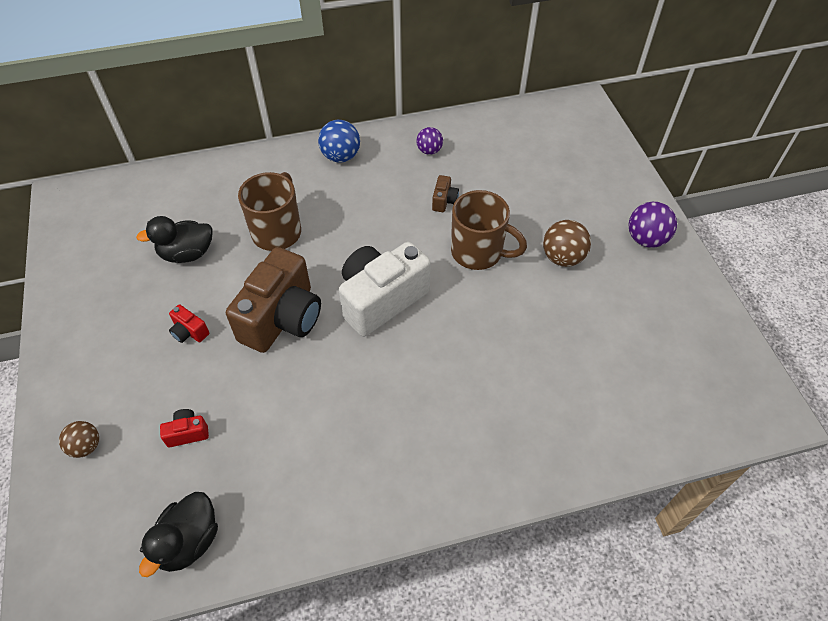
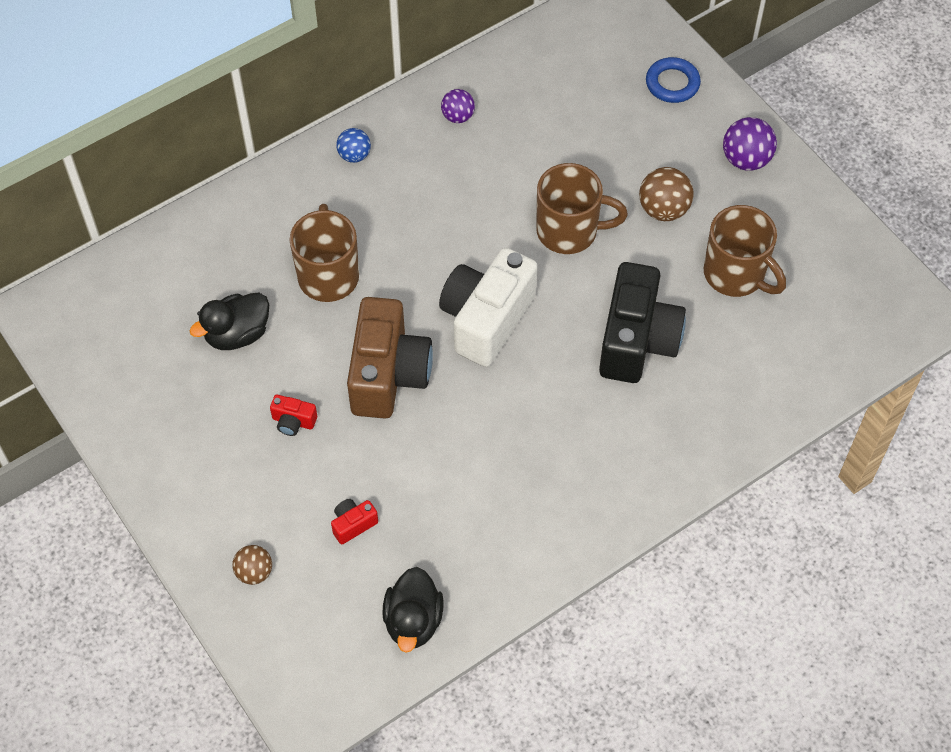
camera: 20 degrees left, 5 degrees up
blue ball [318,120,360,162] -> blue ball [336,128,371,163], size x0.65
brown camera [432,175,459,212] -> none
none -> black camera [599,262,686,383]
none -> blue ring [646,57,701,103]
none -> brown mug [704,205,786,297]

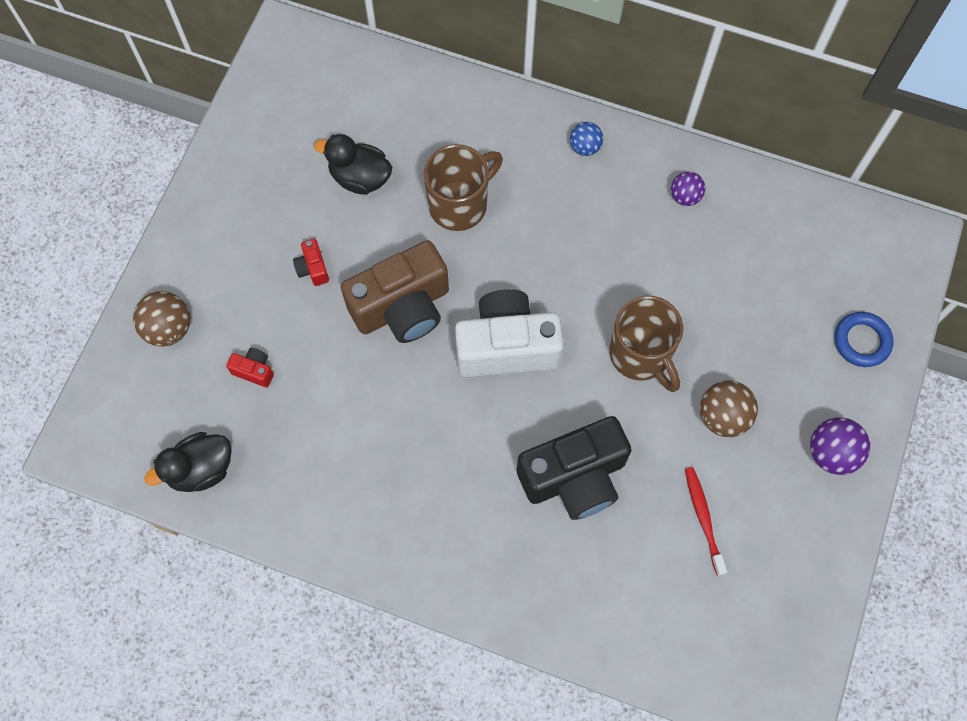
camera: 55 degrees right, 10 degrees up
brown ball [232,545,272,585] -> brown ball [133,291,190,347], size x1.54
brown mug [704,205,786,297] -> red toothbrush [685,467,727,576]

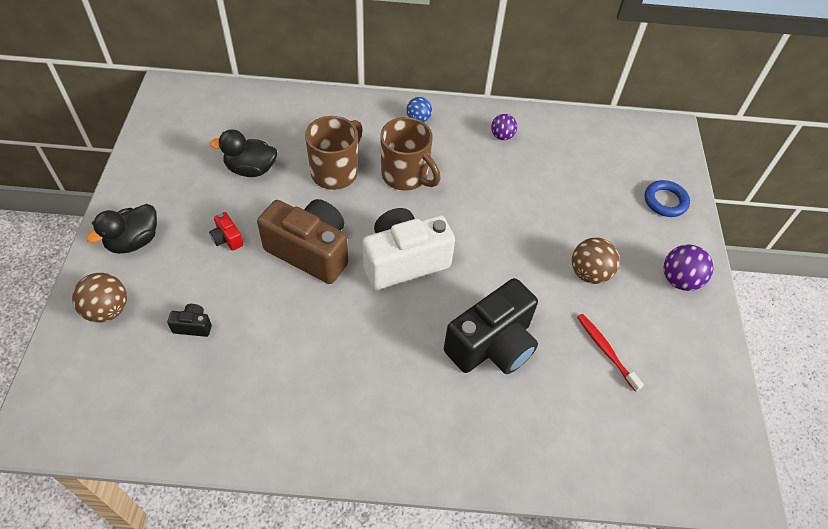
camera: 20 degrees left, 15 degrees down
black duck [145,432,232,492] -> black duck moved to [86,204,157,254]
red camera [226,348,274,387] -> black camera [167,304,212,337]
brown camera [341,240,449,343] -> brown camera turned 105 degrees counterclockwise [257,199,348,284]
brown mug [609,295,683,392] -> brown mug moved to [380,117,441,191]

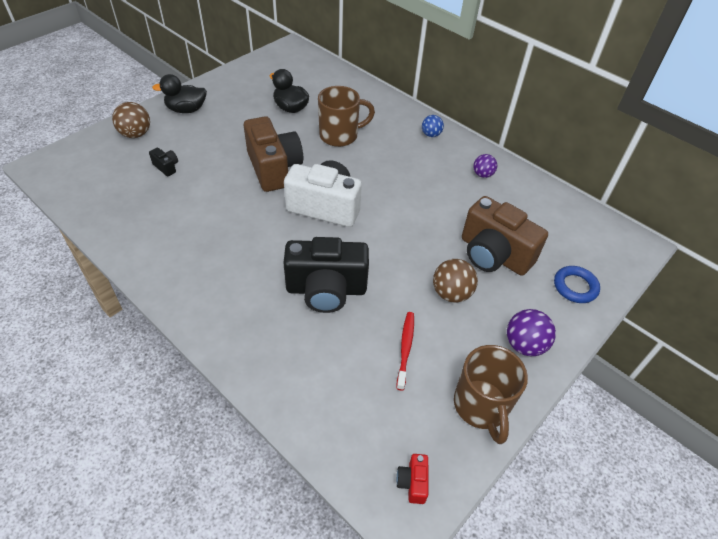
camera: 40 degrees right, 5 degrees down
red camera [209,212,243,251] -> red camera moved to [396,454,428,504]
brown mug [380,117,441,191] -> brown mug moved to [454,345,528,444]
none -> brown camera [462,196,548,276]

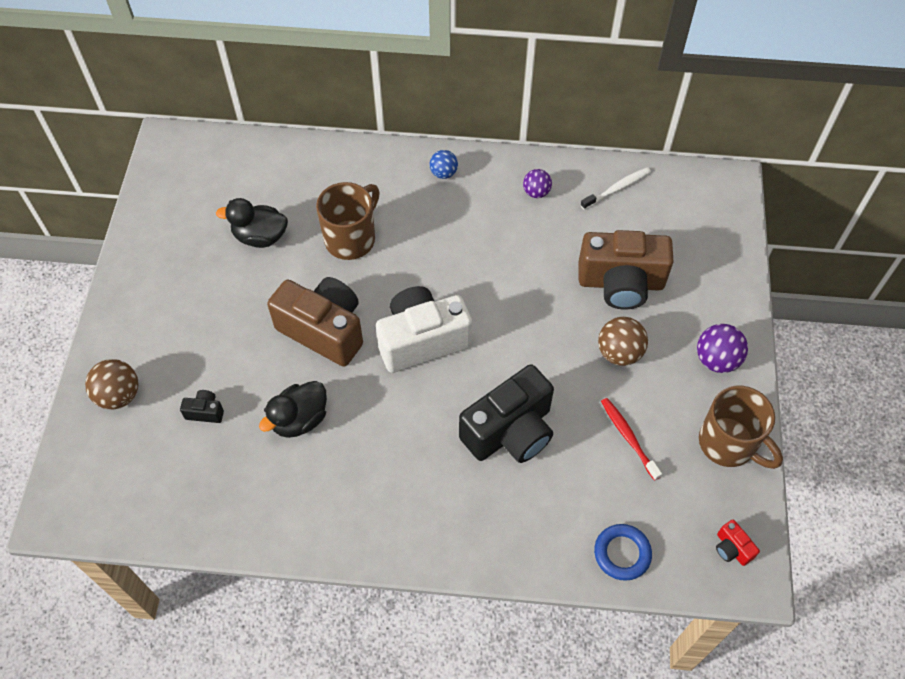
camera: 35 degrees left, 10 degrees up
black duck [152,74,207,113] -> black duck moved to [259,381,327,438]
blue ring [554,266,600,303] -> blue ring moved to [594,524,652,581]
none -> white toothbrush [581,167,651,210]

